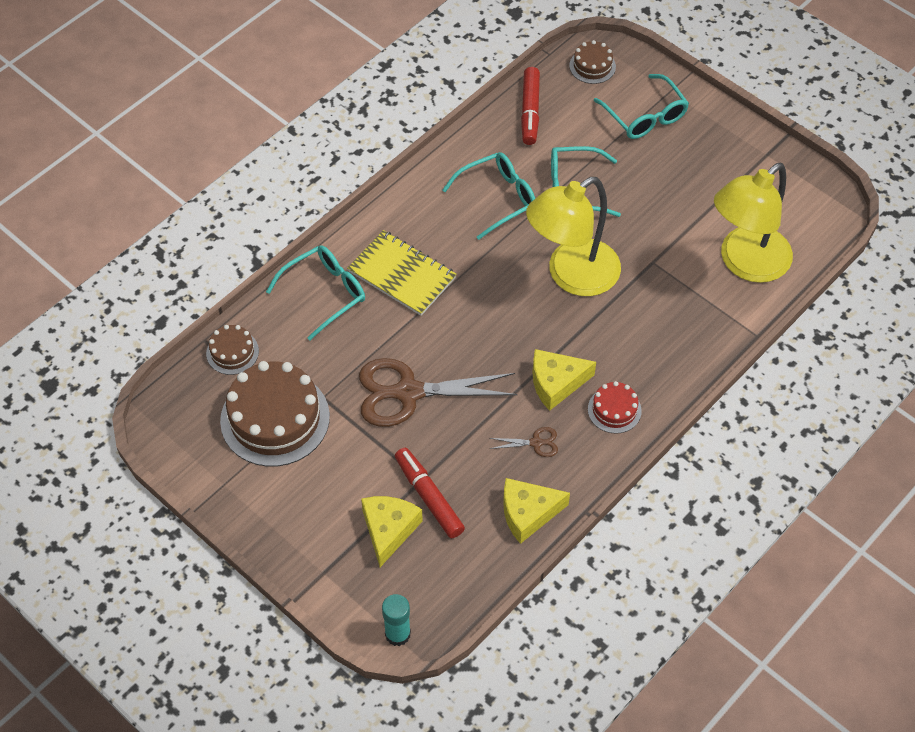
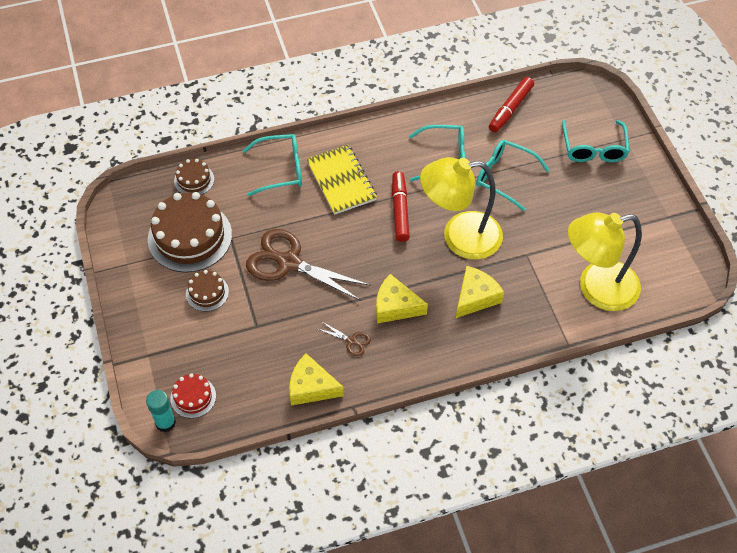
camera: 30 degrees right, 0 degrees up
yellow cheese [361,496,423,567] -> yellow cheese moved to [456,266,504,318]
red marker [395,448,465,538] -> red marker moved to [392,171,410,242]
brown cake [569,40,616,84] -> brown cake moved to [186,270,229,311]
red cake [588,381,642,434] -> red cake moved to [170,373,216,418]

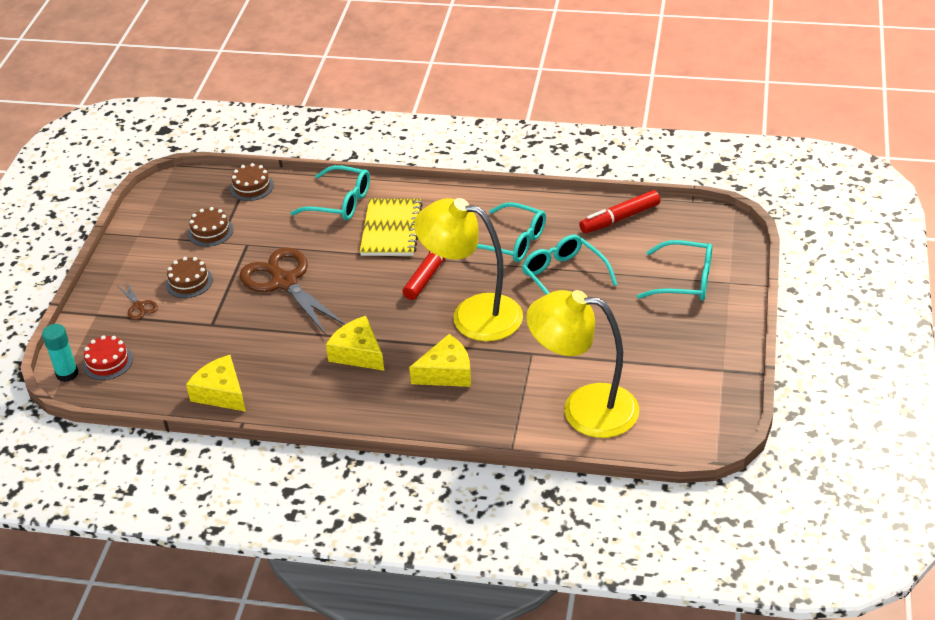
camera: 30 degrees right, 15 degrees down
brown cake [148,192,232,273] -> brown cake [188,207,233,247], size x0.49
brown scissors [318,321,371,356] -> brown scissors moved to [119,283,158,320]
turquoise glasses [562,120,629,162] -> turquoise glasses turned 105 degrees counterclockwise [637,240,712,301]

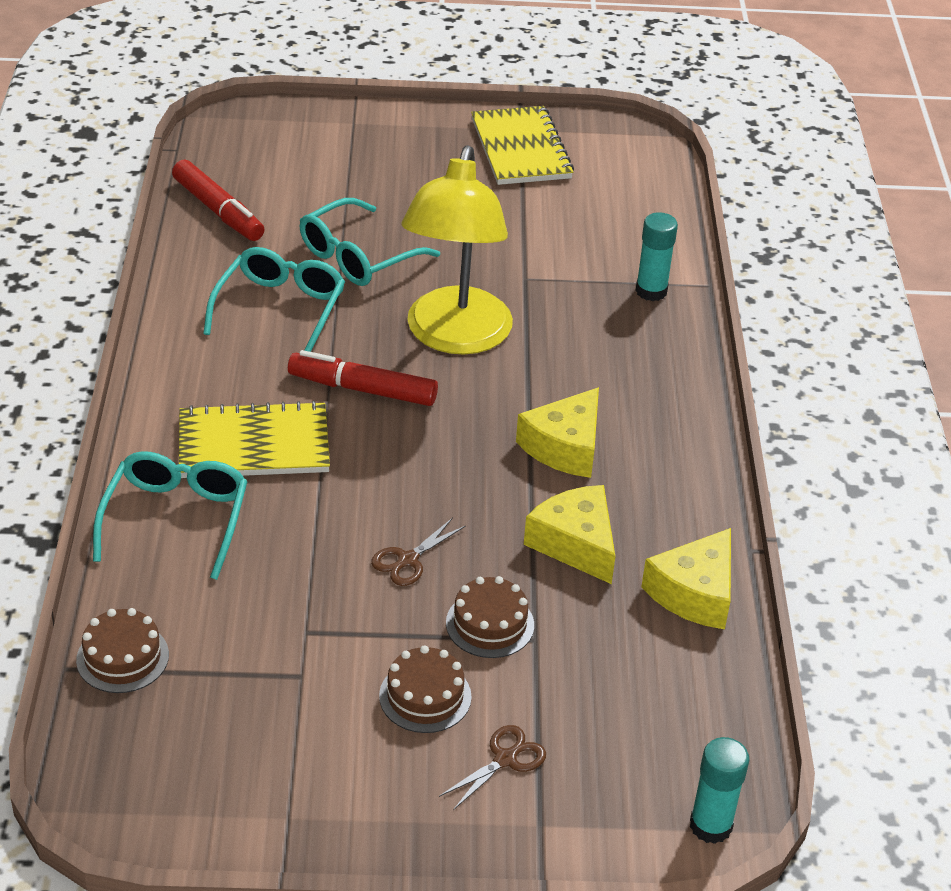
camera: 105 degrees left, 0 degrees up
red cake [83,335,133,380] -> none
brown cake [188,207,233,247] -> brown cake moved to [446,576,534,658]
brown scissors [239,248,345,336] -> brown scissors [371,518,466,586], size x0.43
yellow cheese [409,334,471,387] -> yellow cheese moved to [524,485,615,584]
yellow lamp [526,290,639,438] -> none
turquoise glasses [637,240,712,301] -> none
none -> yellow notebook [471,106,574,185]
none -> turquoise glue stick [635,212,678,301]

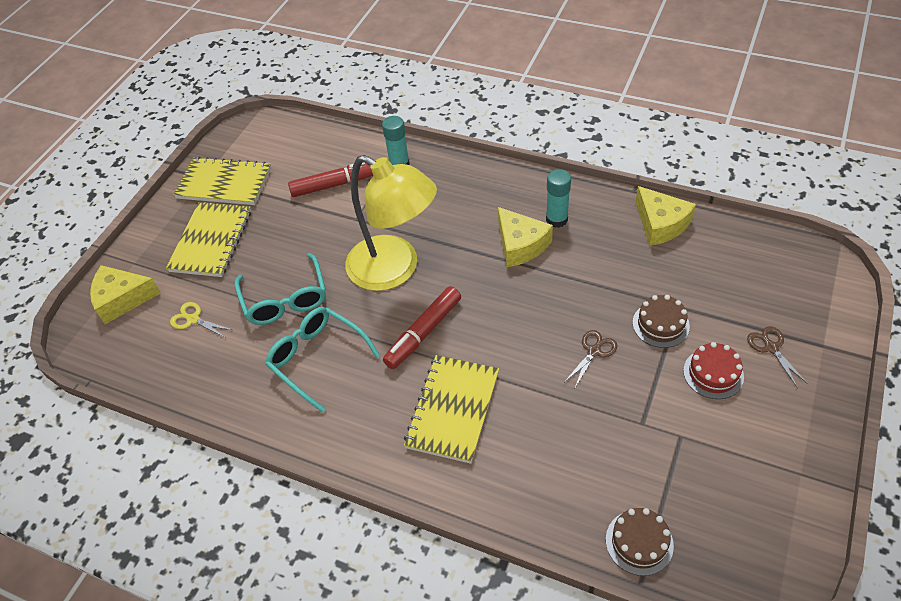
camera: 60 degrees left, 10 degrees up
turquoise glasses [93,451,248,580] -> none
red marker [172,160,265,241] -> red marker moved to [288,163,373,197]
brown scissors [371,518,466,586] -> brown scissors turned 120 degrees counterclockwise [565,330,617,388]
brown cake [379,645,472,733] -> red cake [683,342,744,399]
yellow cheese [524,485,615,584] -> yellow cheese moved to [90,265,161,324]
turquoise glue stick [690,737,749,844] -> turquoise glue stick moved to [546,169,571,228]
none -> yellow notebook [166,202,251,277]
none -> yellow scissors [170,302,232,338]

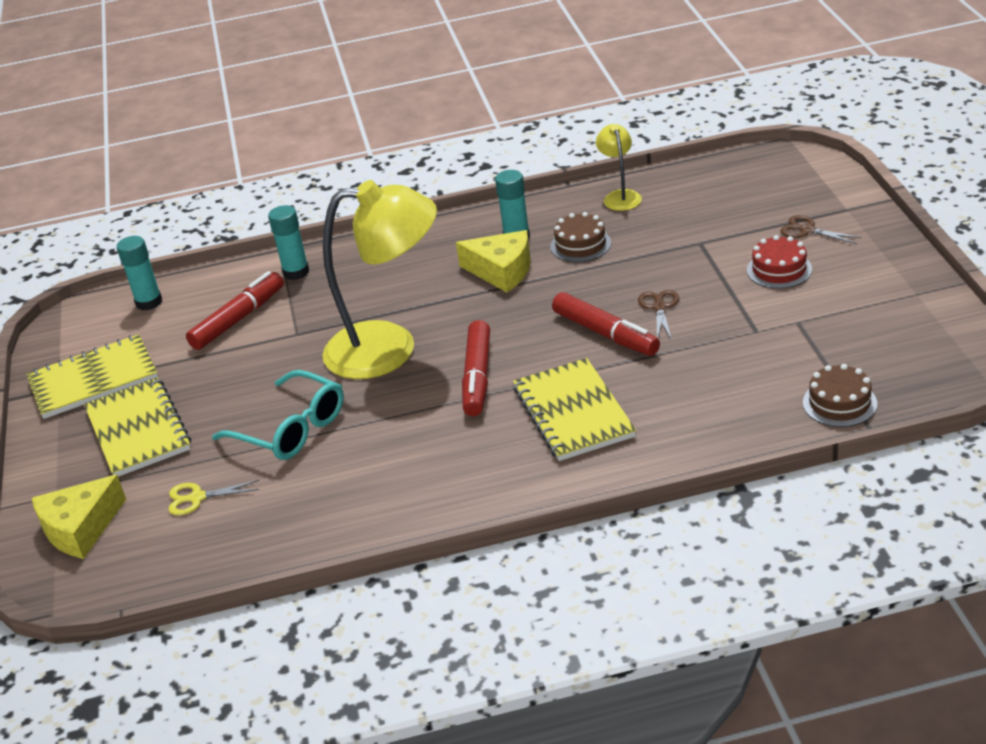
camera: 35 degrees left, 15 degrees down
turquoise glasses [265,307,380,413] -> none
brown cake [633,295,690,348] -> brown cake moved to [550,212,611,262]
yellow cheese [635,186,696,246] -> yellow lamp [596,124,642,211]
none -> turquoise glue stick [117,236,162,310]
none -> red marker [552,292,660,356]

